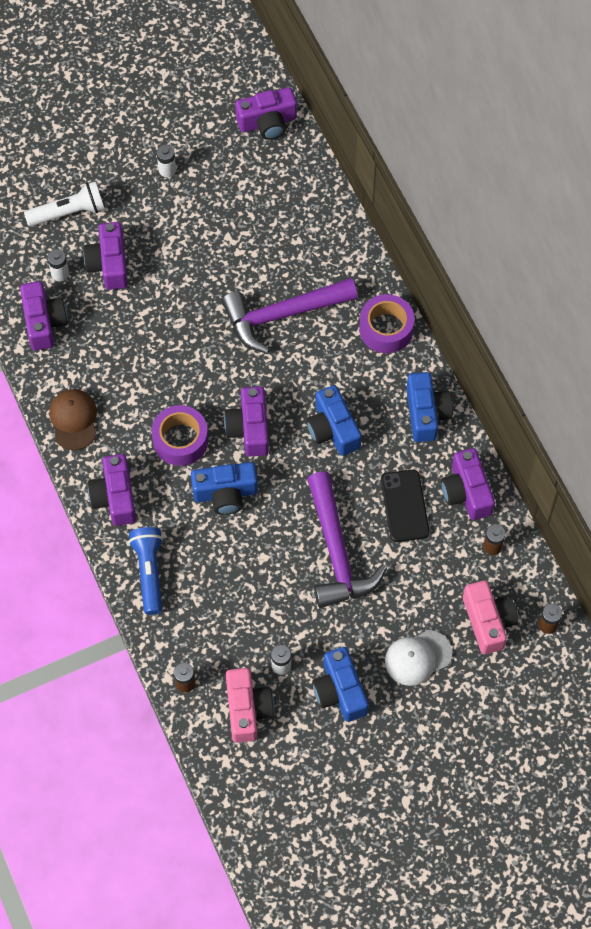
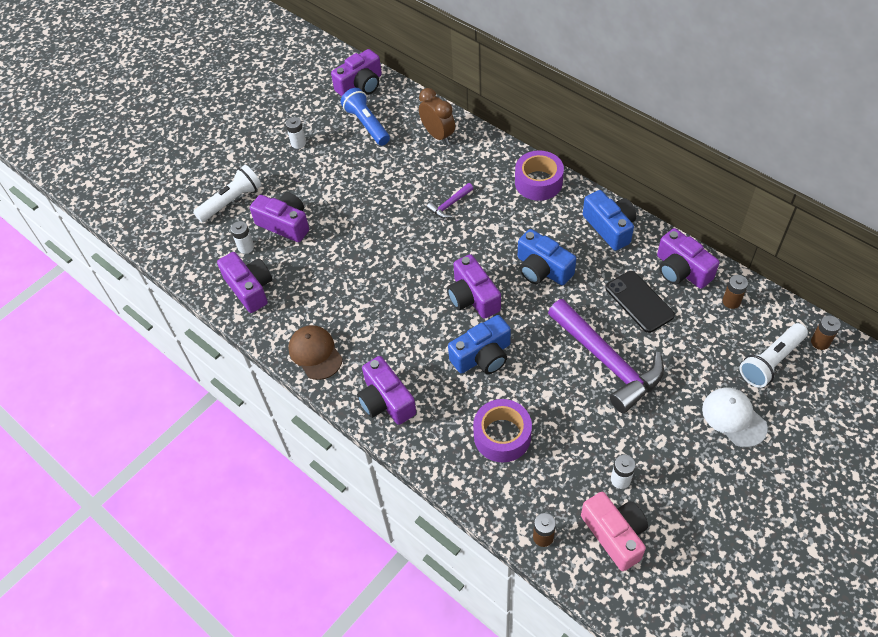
camera: 20 degrees left, 10 degrees down
purple camera [83,222,128,290] -> purple camera turned 150 degrees clockwise [250,193,309,242]
blue flashlight [128,527,163,615] -> blue flashlight moved to [341,88,390,146]
purple tape [152,405,208,466] -> purple tape moved to [473,399,532,463]
purple hammer [222,278,358,354] -> purple hammer [427,183,473,219], size x0.43
blue camera [312,647,369,722] -> none
white cap [385,630,452,686] -> white cap turned 105 degrees clockwise [702,388,768,448]
pink camera [463,580,518,654] -> white flashlight [740,323,808,388]
none -> brown clock [419,88,455,144]

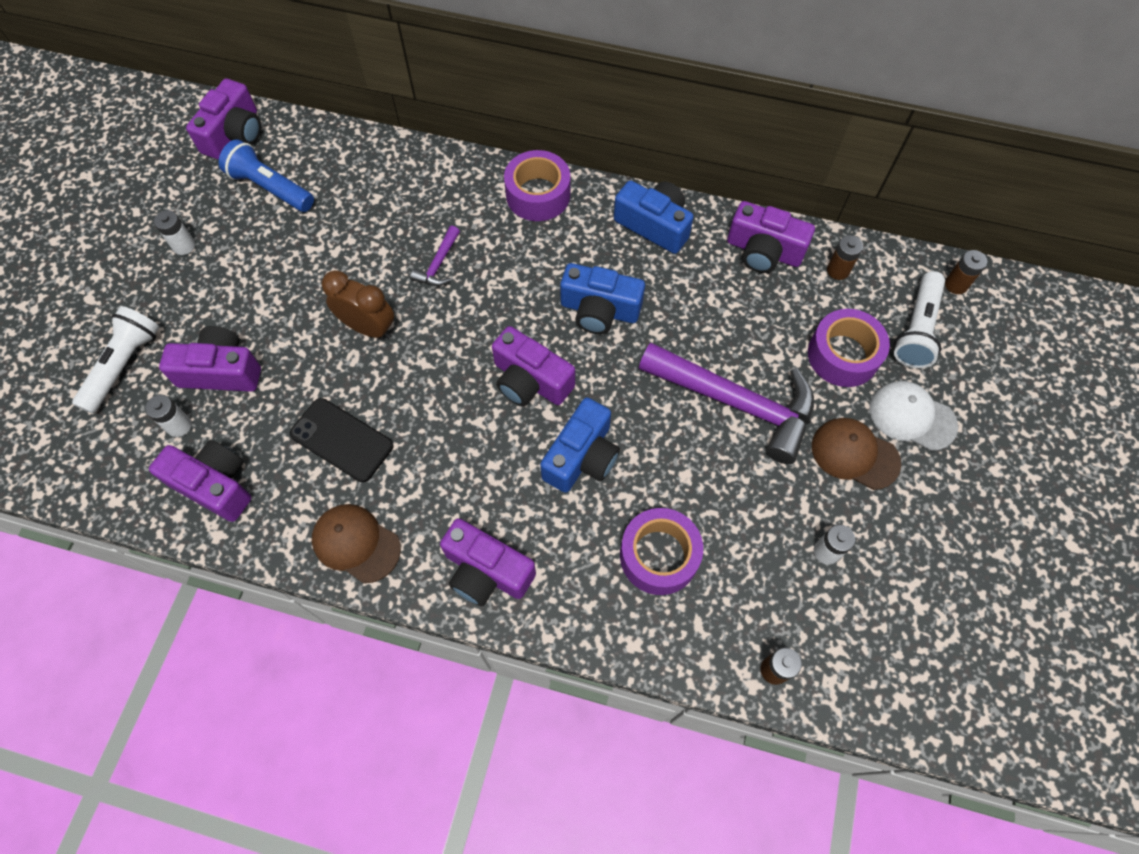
camera: 30 degrees left, 10 degrees up
brown clock [419,88,455,144] -> brown clock moved to [321,270,394,339]
pink camera [581,492,648,571] -> none
black phone [606,271,675,333] -> black phone moved to [290,398,394,482]
none -> purple tape [808,309,890,387]
none -> brown cap [812,418,901,490]

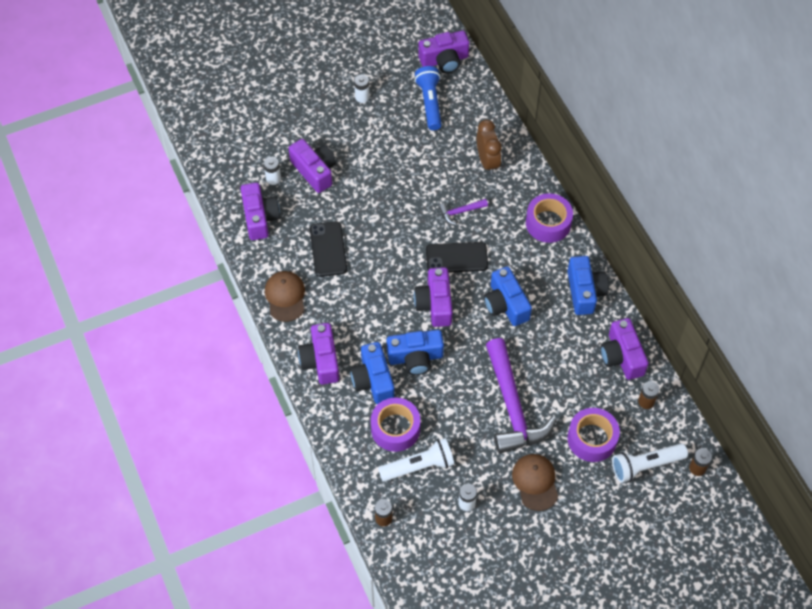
camera: 50 degrees right, 5 degrees down
white flashlight [72,306,159,414] -> white flashlight moved to [378,438,455,482]
brown clock [321,270,394,339] -> brown clock moved to [477,119,502,175]
white cap [870,381,958,451] -> none
none -> blue camera [350,342,395,404]
none -> black phone [426,242,488,273]

